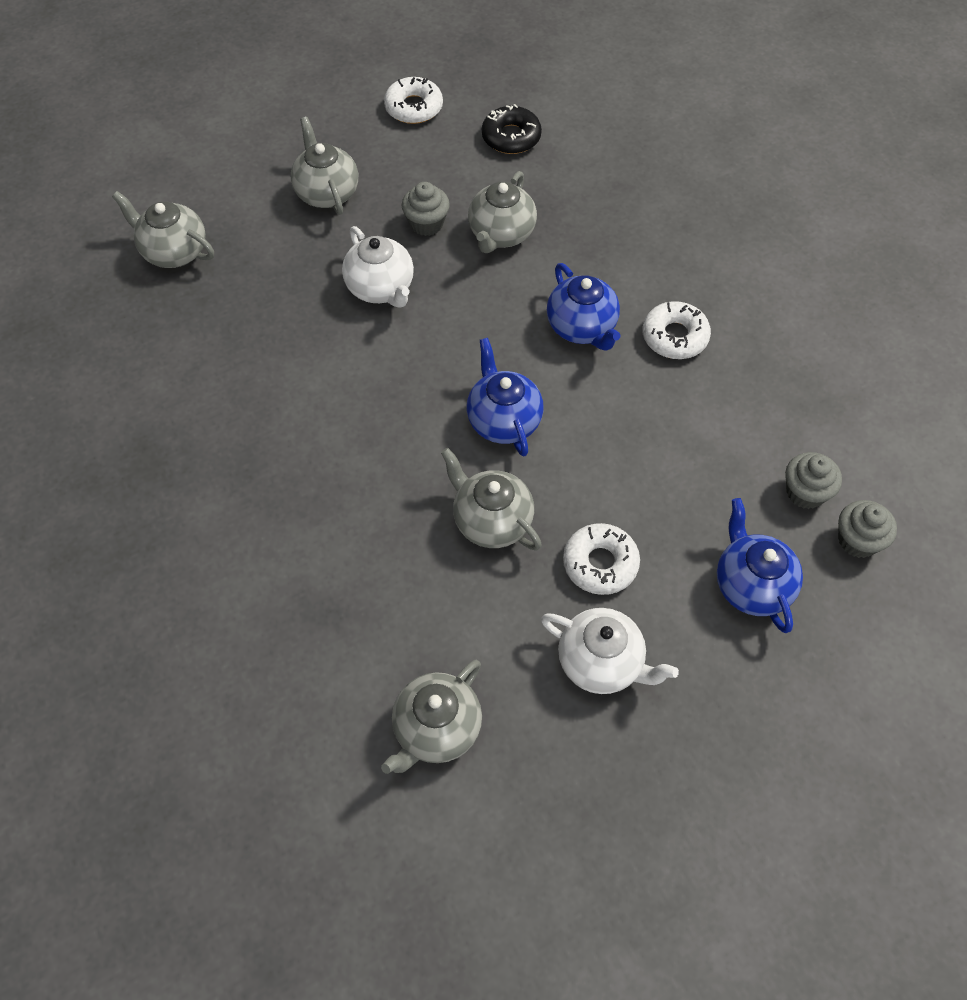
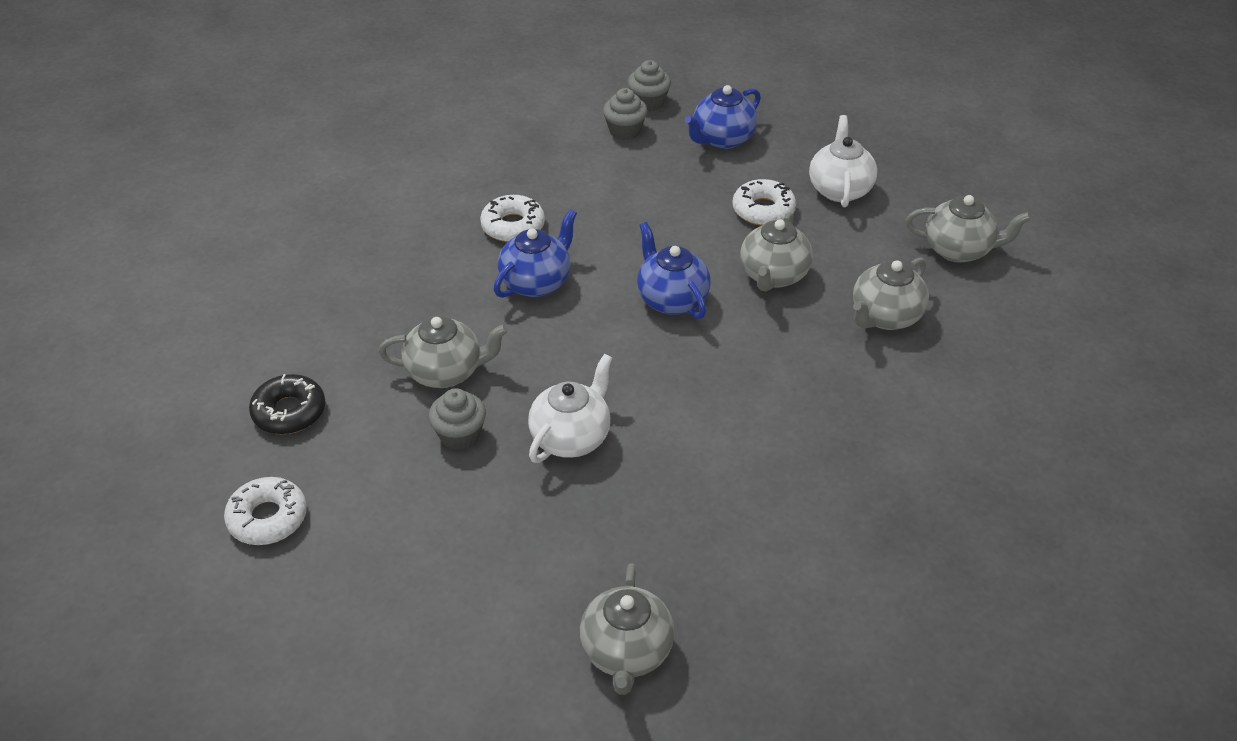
camera: 115 degrees left, 15 degrees down
grey teapot [291,117,358,215] -> grey teapot moved to [853,258,929,330]
blue teapot [467,338,544,457] -> blue teapot turned 105 degrees clockwise [637,222,711,319]

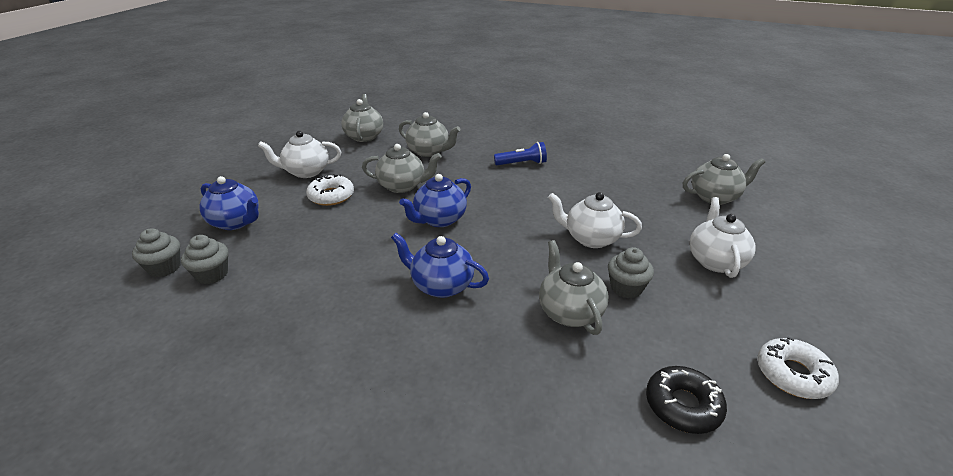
camera: 105 degrees left, 10 degrees down
white donut [480,195,545,242] -> none
none -> blue flashlight [494,142,547,165]
none -> white teapot [689,197,756,278]

